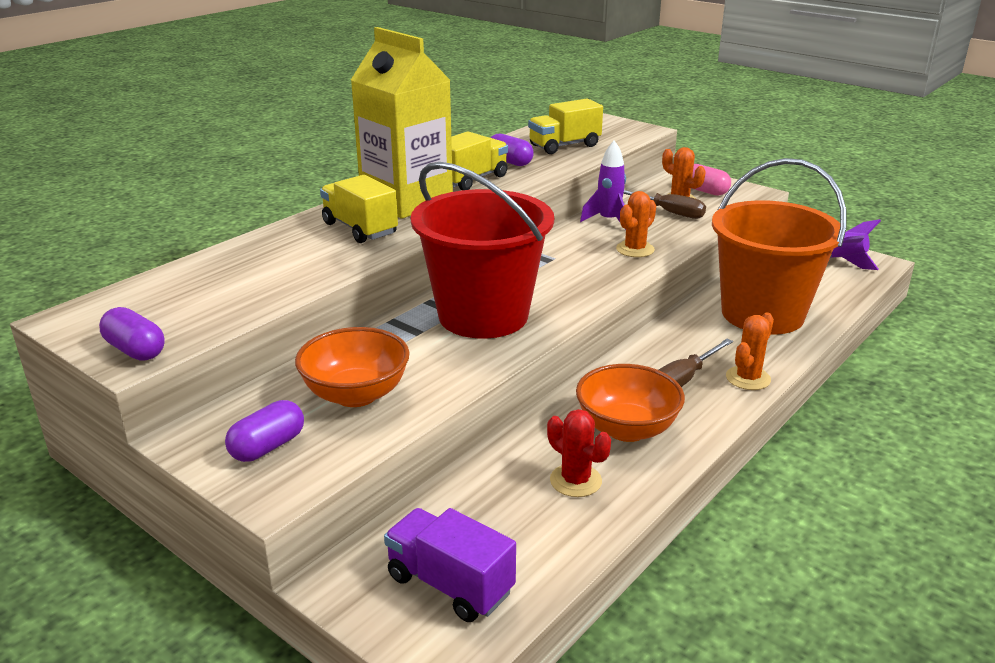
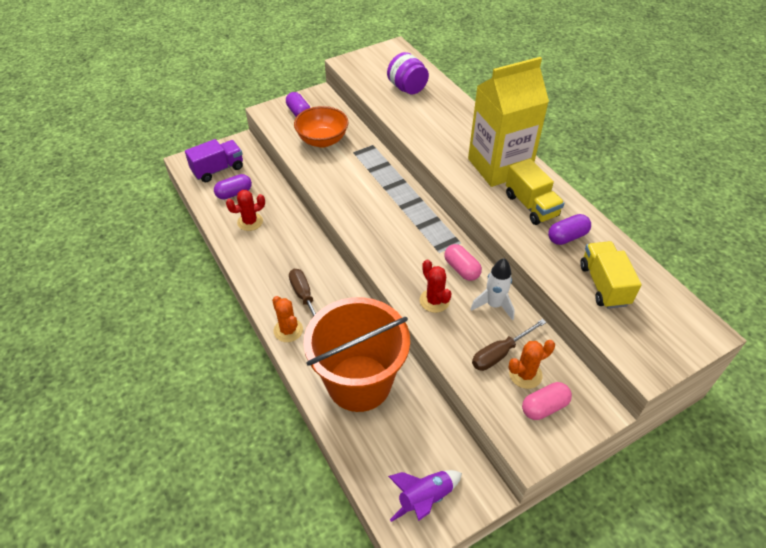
camera: 110 degrees right, 20 degrees up
purple capsule [99,307,165,361] -> purple capsule moved to [214,174,252,200]
yellow truck [320,175,398,243] -> none
red bucket [411,162,554,339] -> none
orange bowl [576,364,685,442] -> none
purple rocket [580,140,626,230] -> white rocket [471,258,515,320]
orange cactus [616,191,656,257] -> red cactus [420,260,452,313]
none -> purple jar [387,52,429,95]
none -> pink capsule [444,244,482,281]

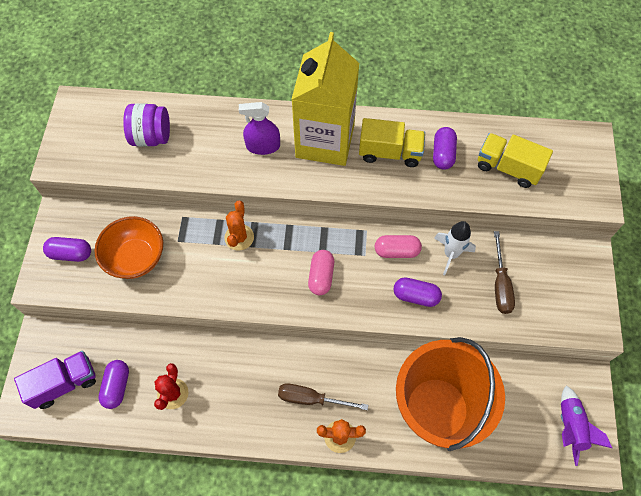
camera: 55 degrees left, 15 degrees up
purple truck [185,139,243,182] -> purple truck turned 60 degrees clockwise [14,351,96,409]
red cactus [420,260,452,313] -> purple capsule [394,277,442,307]
orange cactus [508,340,555,389] -> orange cactus moved to [225,201,254,251]
pink capsule [522,382,572,420] -> pink capsule moved to [308,250,334,295]
none -> purple spray bottle [239,102,280,155]

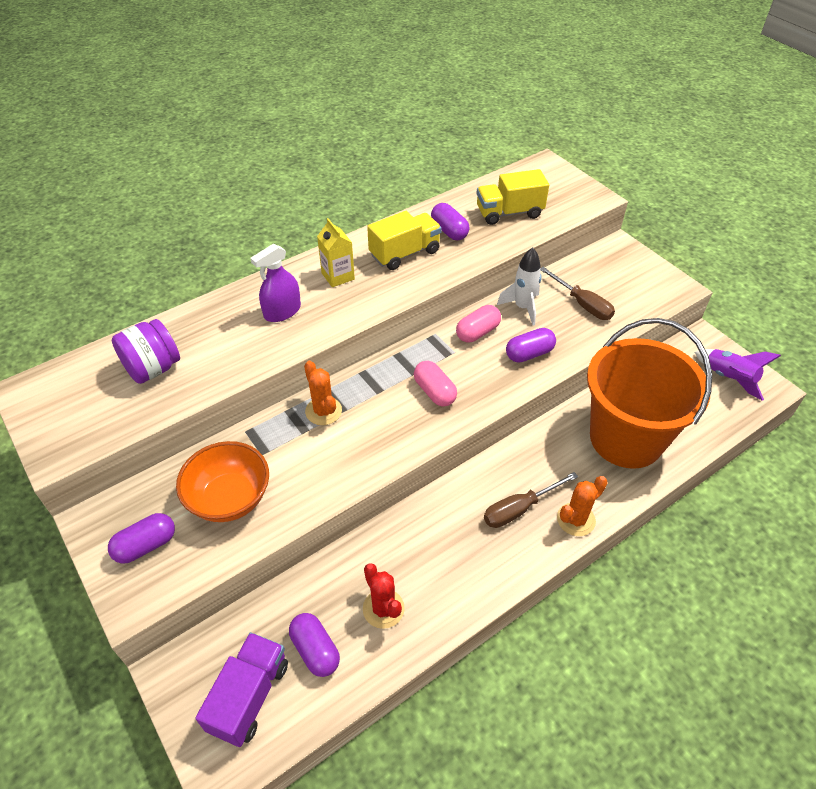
camera: 40 degrees left, 15 degrees down
yellow carton [291,32,359,166] -> yellow carton [317,218,355,287], size x0.43

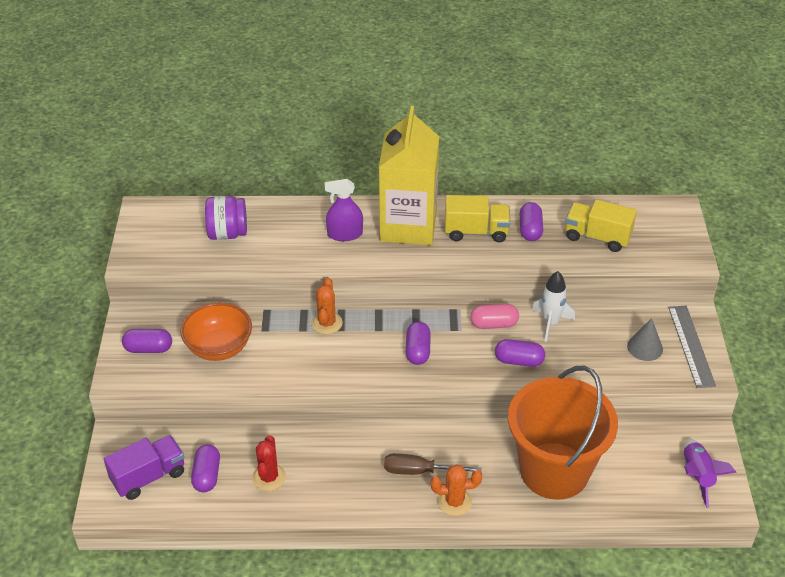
camera: 35 degrees right, 5 degrees down
yellow carton [317,218,355,287] -> yellow carton [379,106,439,245], size x2.31
pink capsule [414,361,457,407] -> purple capsule [406,322,431,365]
brown screwdriver [540,267,615,320] -> none
none -> grey cone [627,318,663,361]
none -> grey ruler [668,306,716,388]

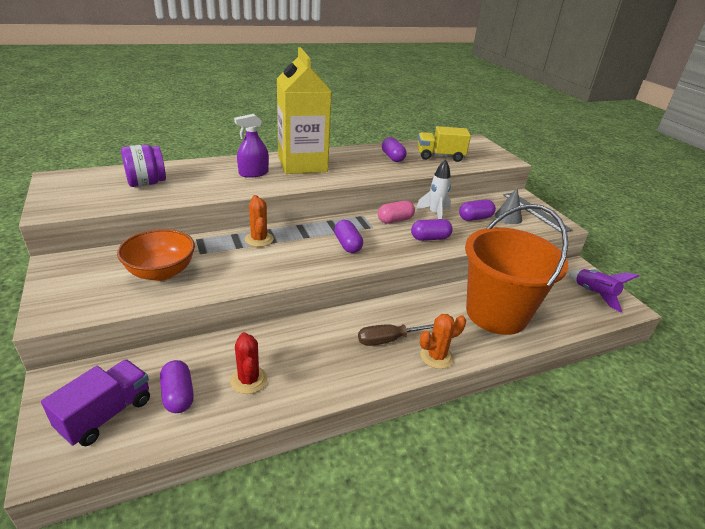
camera: 25 degrees left, 10 degrees down
purple capsule [122,329,172,353] -> purple capsule moved to [459,200,496,221]
yellow truck [445,195,510,242] -> none

